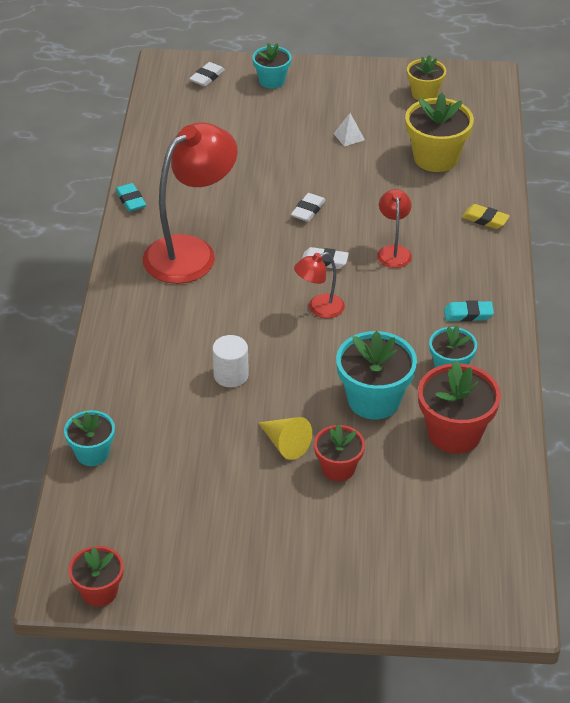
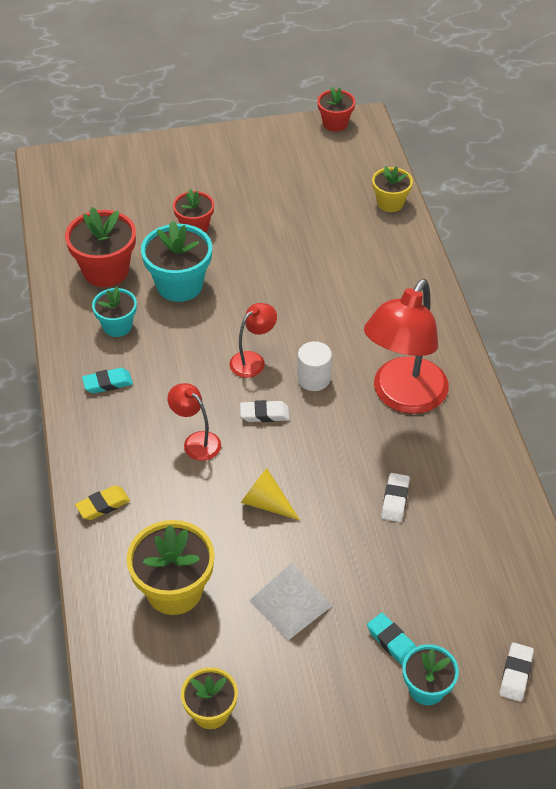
camera: 165 degrees right, 5 degrees up
turquoise flower pot [64,410,115,466] -> yellow flower pot [372,166,413,212]
turquoise eraser [115,183,146,212] -> turquoise eraser moved to [367,613,416,666]
white cylinder [212,335,249,387] -> white cylinder moved to [297,341,332,391]
yellow cone [258,417,312,460] -> yellow cone moved to [241,468,300,520]
white eraser [291,193,326,222] -> white eraser moved to [381,473,410,522]
white pyramid [333,113,365,147] -> white pyramid [249,563,332,640], size x1.95
red lamp [377,189,412,268] -> red lamp turned 150 degrees clockwise [167,383,221,461]
yellow eraser [462,204,510,229] -> yellow eraser turned 45 degrees counterclockwise [75,486,130,520]

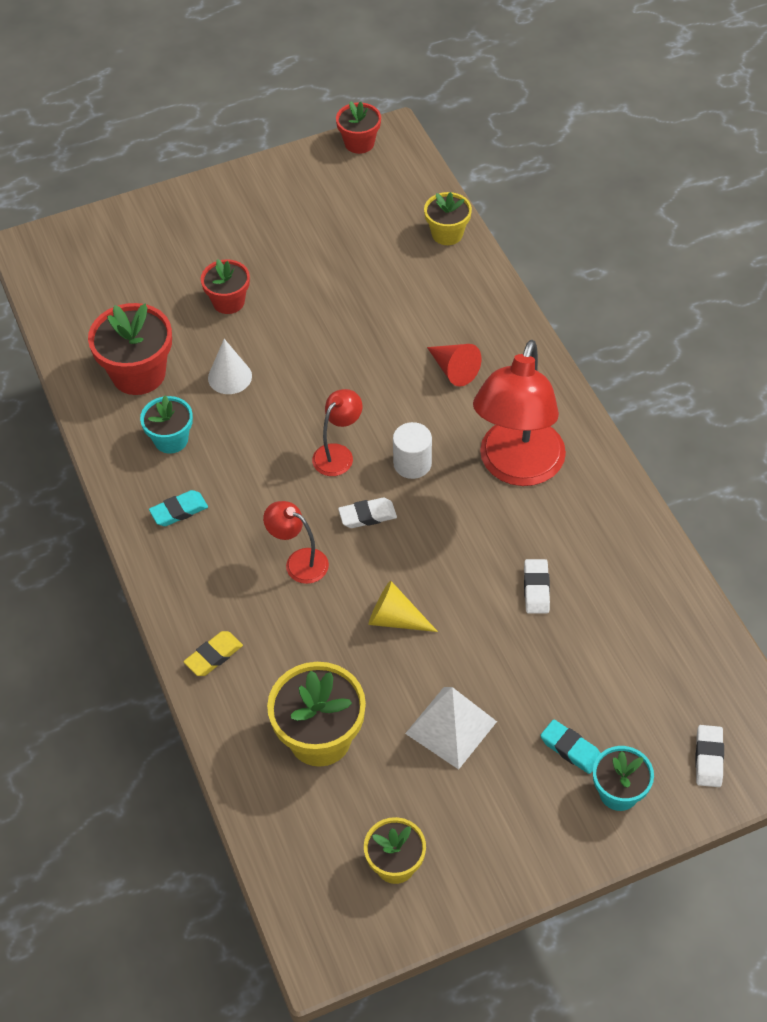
camera: 10 degrees left, 5 degrees up
turquoise flower pot [141,220,212,302] -> white cone [208,339,252,394]
none -> red cone [427,344,482,387]

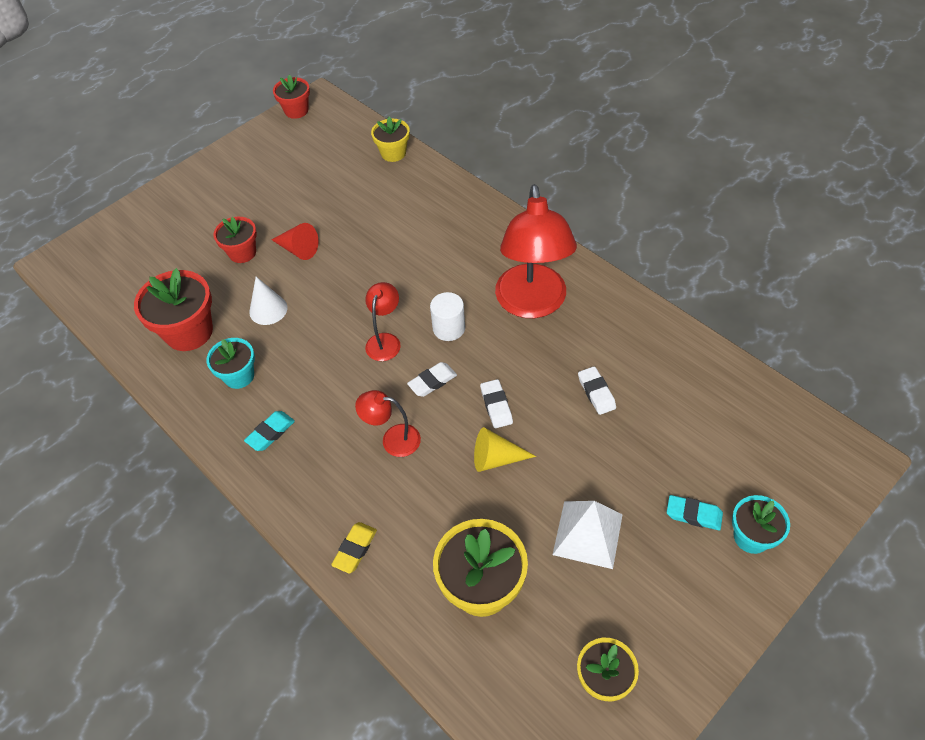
camera: 20 degrees left, 0 degrees up
red cone [427,344,482,387] -> red cone moved to [271,223,318,260]
white eraser [695,725,724,787] -> white eraser moved to [480,379,513,428]

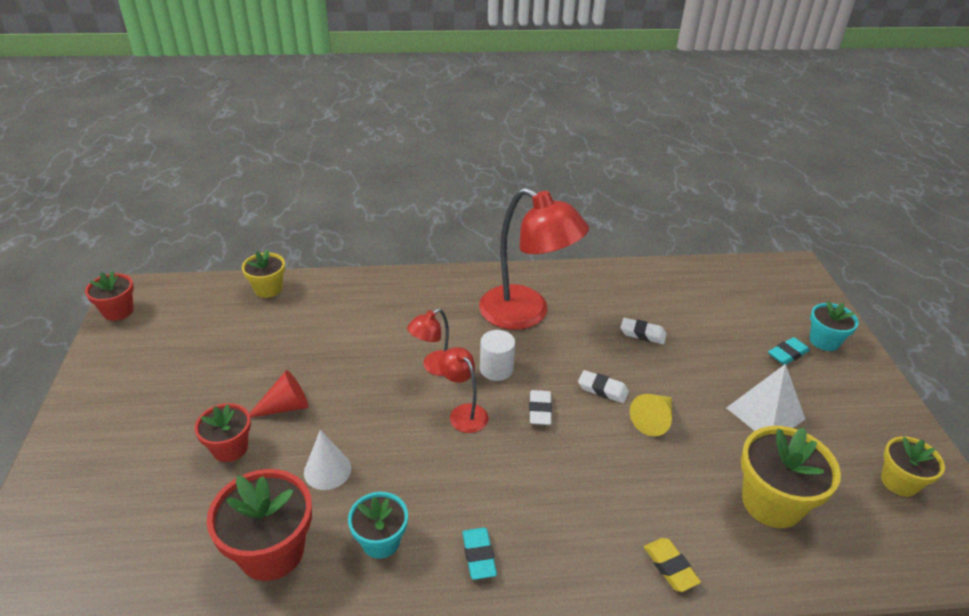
camera: 55 degrees left, 15 degrees down
red lamp [355,390,421,457] -> red lamp moved to [407,308,449,376]

